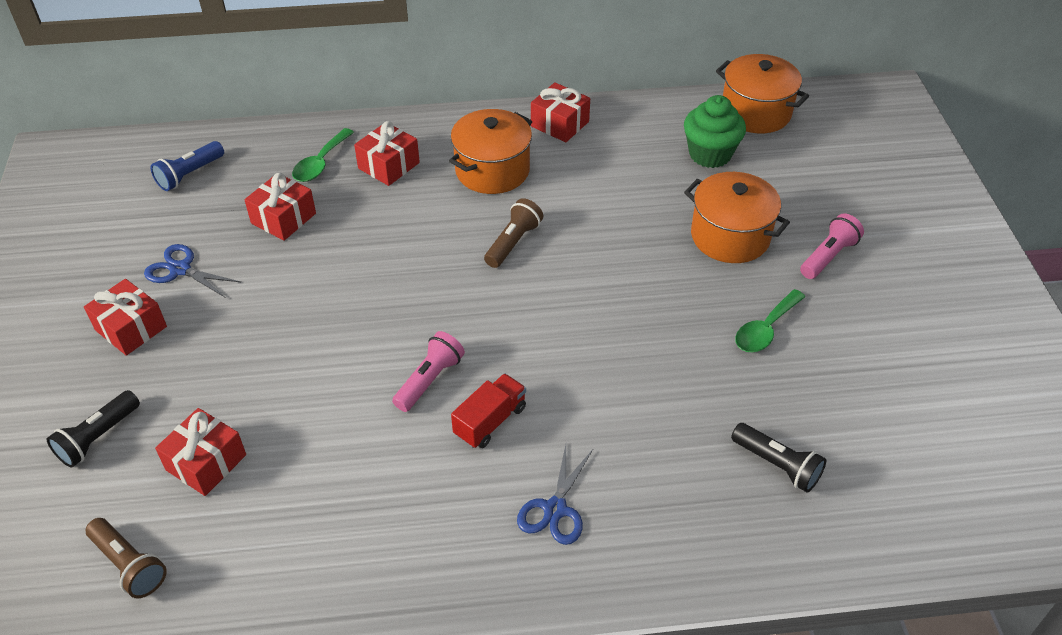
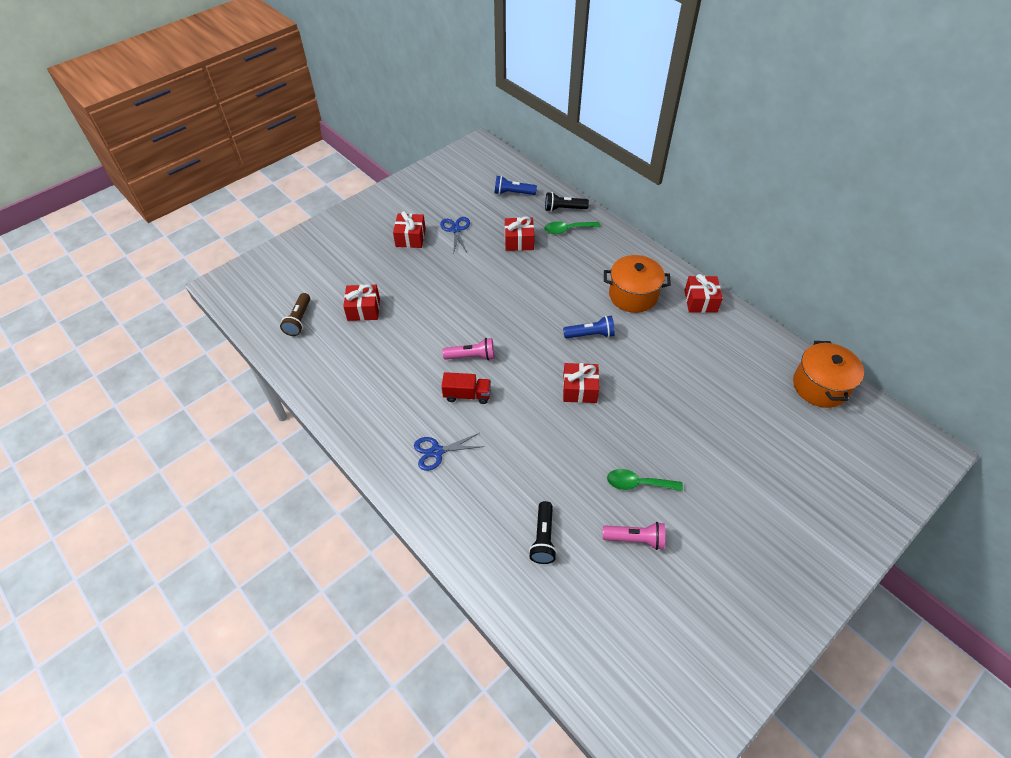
camera: 55 degrees right, 5 degrees up
black flashlight [47,390,140,468] -> black flashlight moved to [545,192,589,212]
red gift [354,121,420,186] -> red gift moved to [563,363,599,403]
brown flashlight [484,198,543,268] -> blue flashlight [563,316,615,338]
green cupcake [684,95,746,168] -> none
orange pot [684,172,790,263] -> none
pink flashlight [800,213,864,279] -> pink flashlight moved to [603,522,665,550]

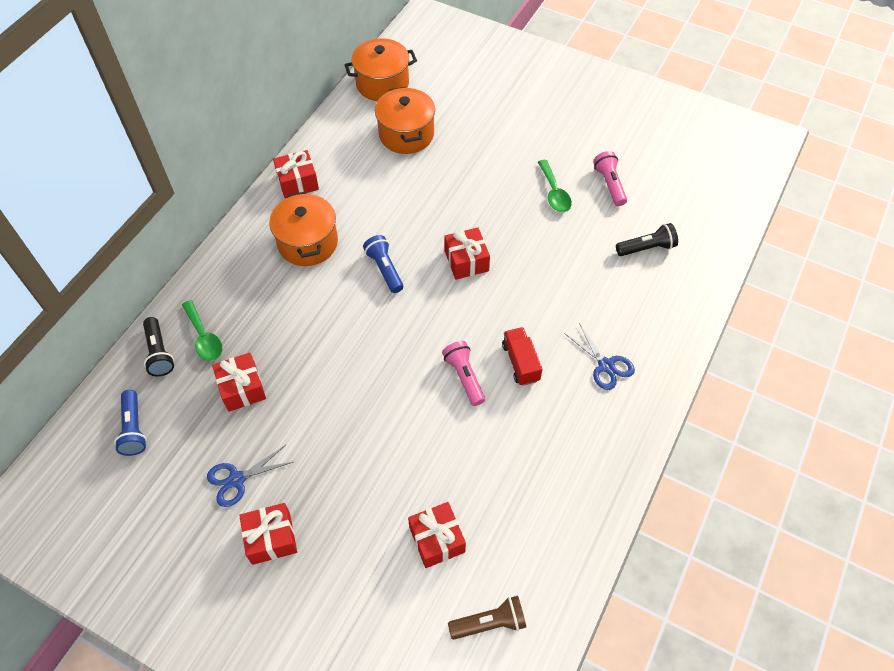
camera: 110 degrees left, 5 degrees up
none -> orange pot [375,87,435,154]

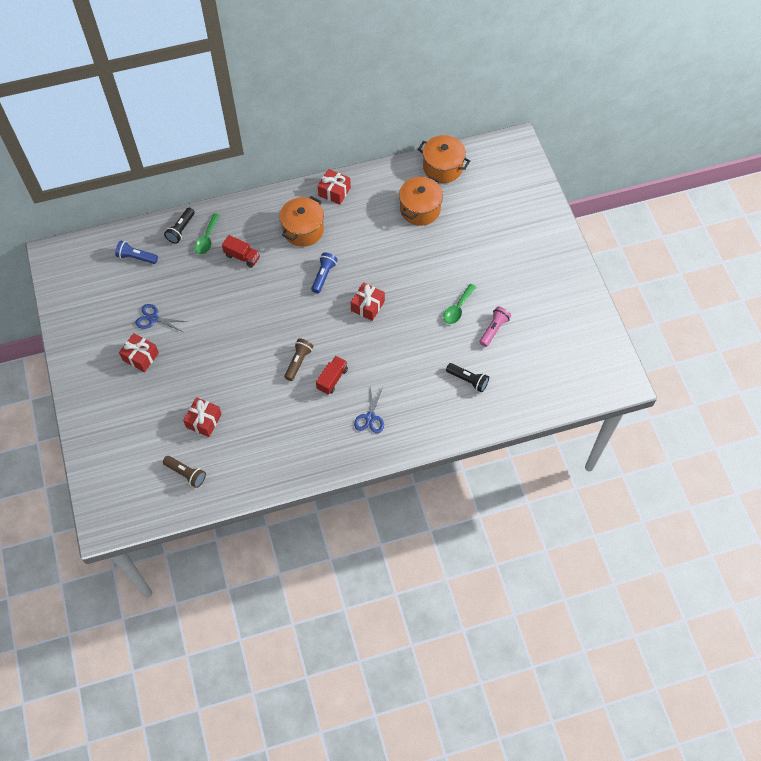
camera: 45 degrees right, 5 degrees up
blue flashlight [114,390,147,456] -> blue flashlight turned 75 degrees clockwise [115,241,158,264]
red gift [212,353,266,412] -> none
pink flashlight [442,341,485,406] -> brown flashlight [284,338,314,381]
none -> red truck [222,235,260,268]

